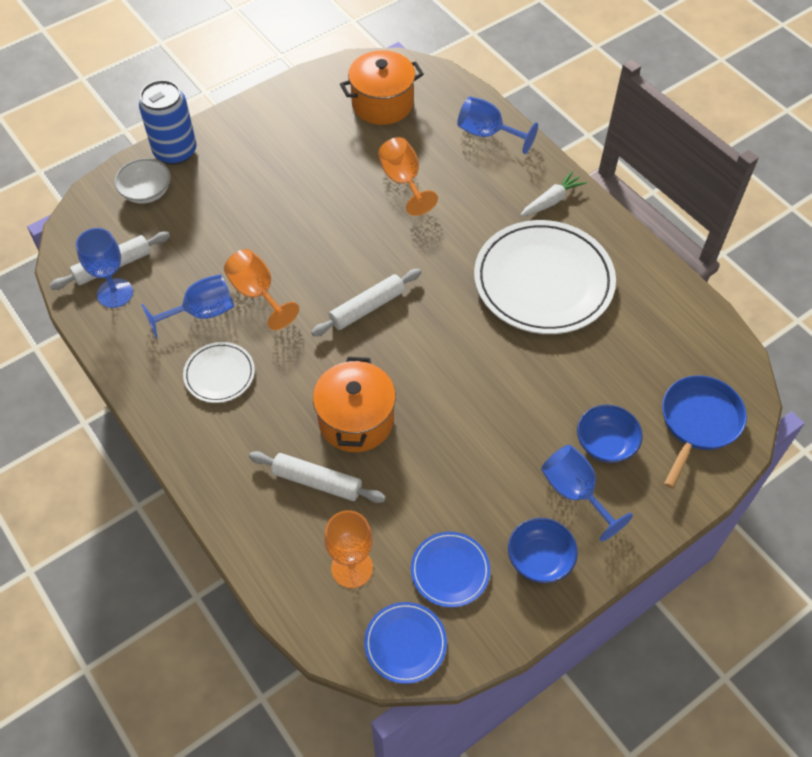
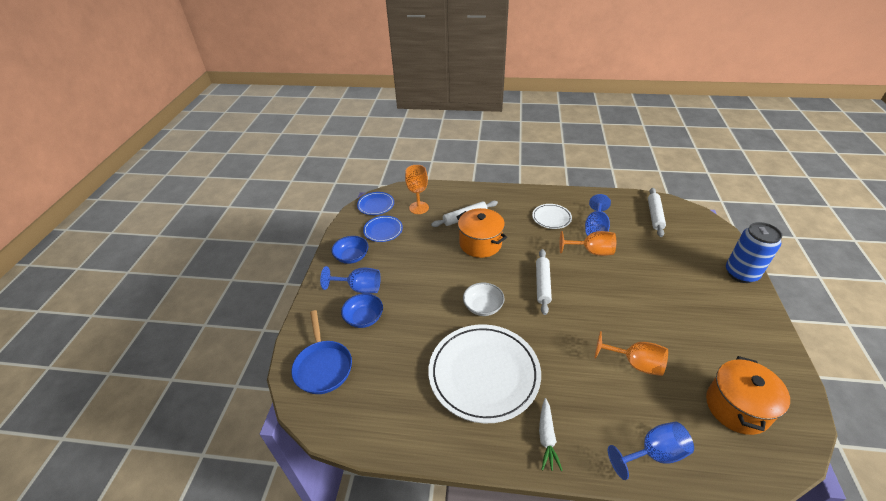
camera: 135 degrees right, 15 degrees down
blue goblet [76,228,133,308] -> none
white bowl [115,158,171,204] -> white bowl moved to [463,283,505,316]

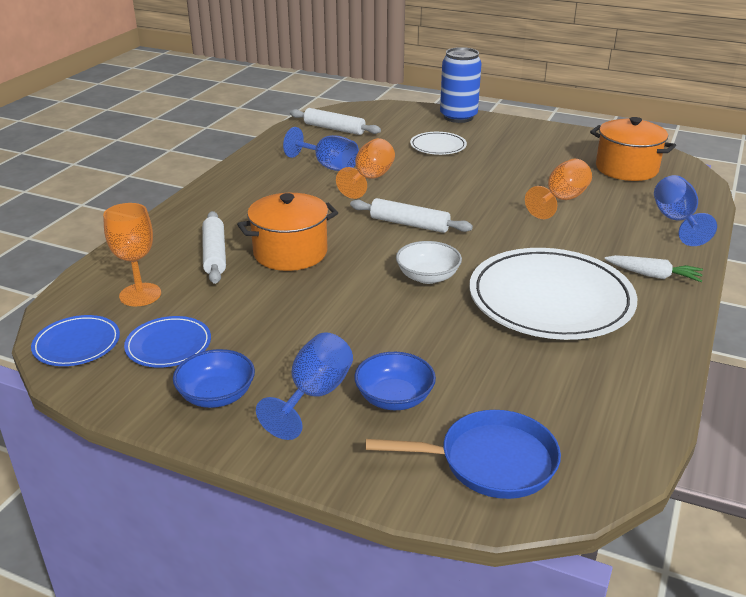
camera: 75 degrees left, 10 degrees down
white plate [532,204,572,229] -> white plate moved to [410,132,467,155]

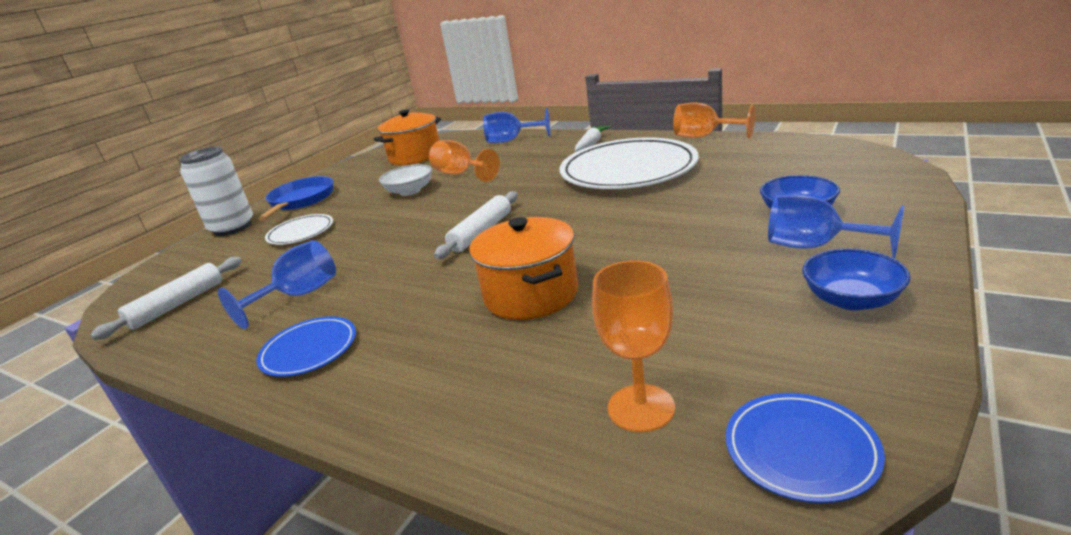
camera: 80 degrees left, 5 degrees down
blue plate [124,316,211,368] -> blue plate moved to [256,317,356,377]
white rolling pin [202,211,226,284] -> none
orange goblet [336,138,395,199] -> orange goblet moved to [673,103,755,138]
blue pan [366,410,561,499] -> blue pan moved to [258,176,333,221]
white bowl [396,241,462,284] -> white bowl moved to [379,164,432,196]
blue can [440,47,482,123] -> white can [179,147,253,236]

